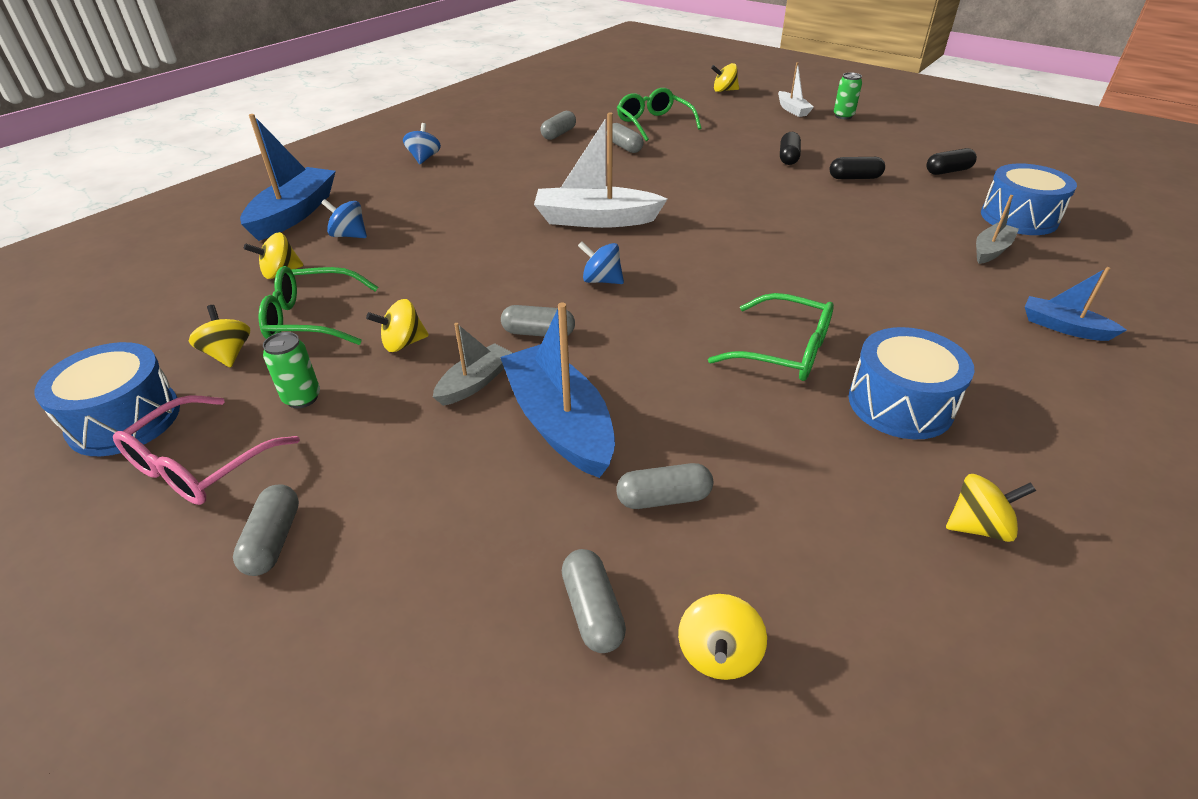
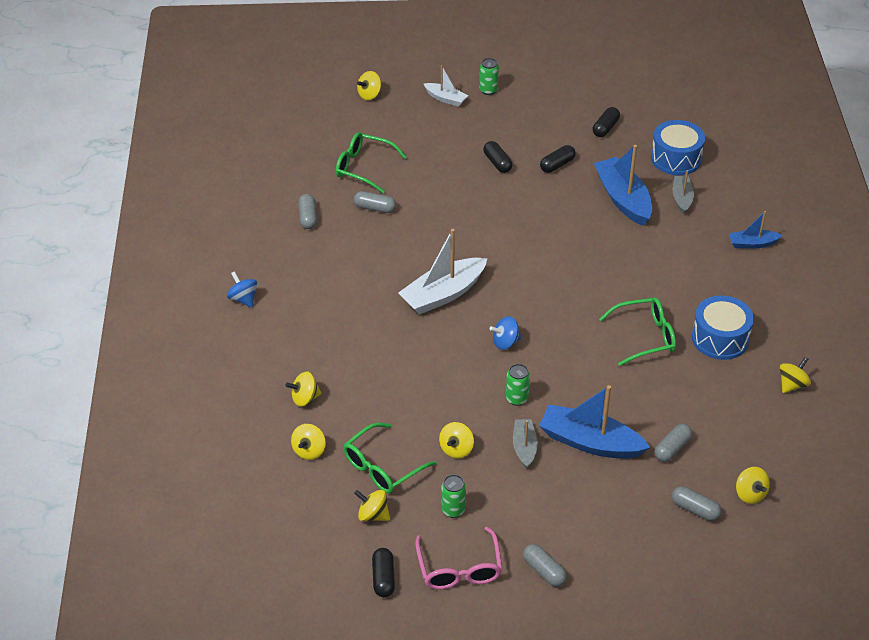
camera: 40 degrees left, 5 degrees up
blue drum [35,342,180,456] -> black capsule [372,548,395,597]
blue boat [240,114,336,241] -> blue boat moved to [594,145,652,226]
blue spinning top [322,199,367,238] -> yellow spinning top [285,372,322,406]
grey capsule [501,305,575,337] -> green can [506,364,530,406]

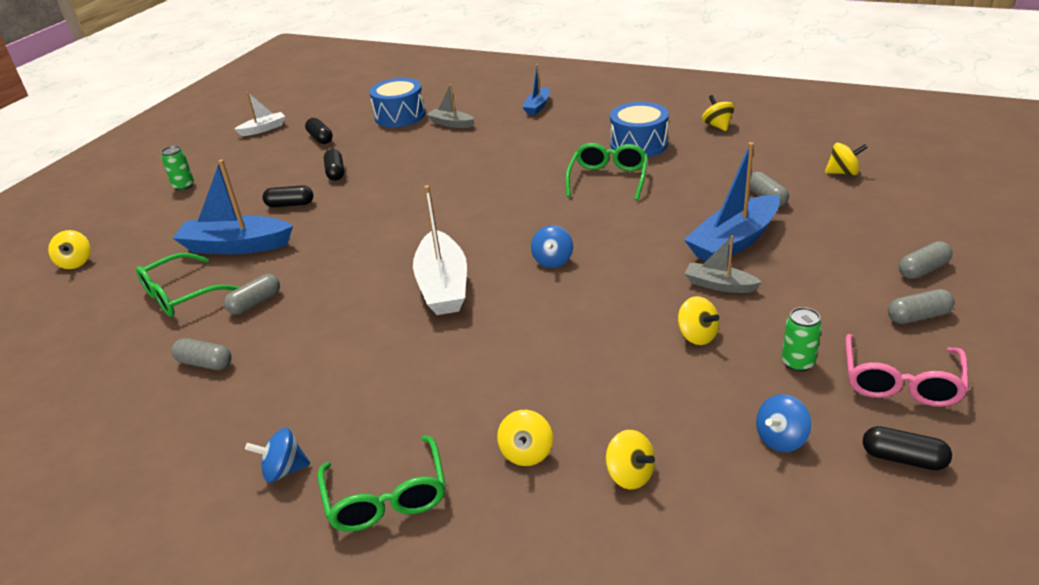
camera: 60 degrees left, 10 degrees down
green glasses [343,422,437,493] -> green glasses moved to [317,435,445,532]
yellow spinning top [354,490,390,521] -> blue spinning top [756,394,811,452]
pink glasses [415,527,502,590] -> pink glasses turned 90 degrees clockwise [845,334,969,407]
white boat [424,65,468,107] -> white boat moved to [234,92,285,136]
green can [506,364,530,406] -> none
blue boat [594,145,652,226] -> blue boat moved to [173,160,293,254]
grey capsule [672,486,722,521] -> grey capsule moved to [898,241,953,279]

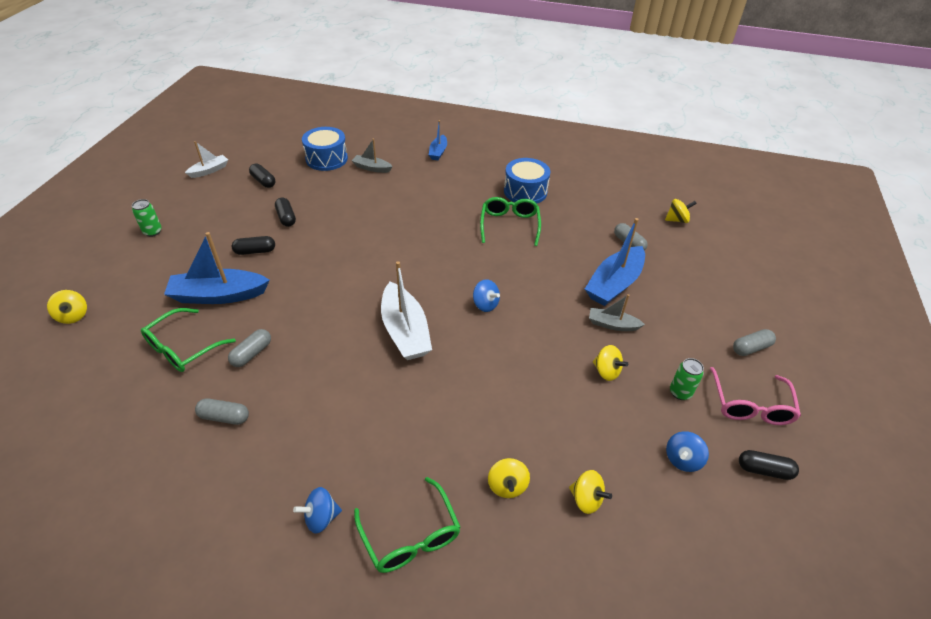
camera: 15 degrees left, 10 degrees up
blue spinning top [531,225,573,268] -> blue spinning top turned 45 degrees counterclockwise [473,279,500,312]
yellow spinning top [702,95,735,131] -> none
grey capsule [898,241,953,279] -> none

